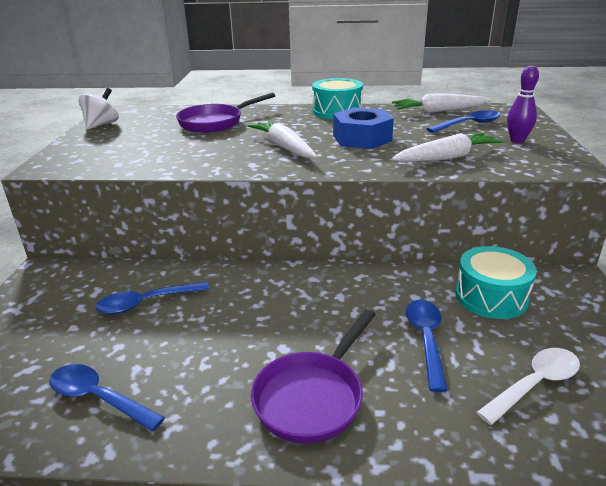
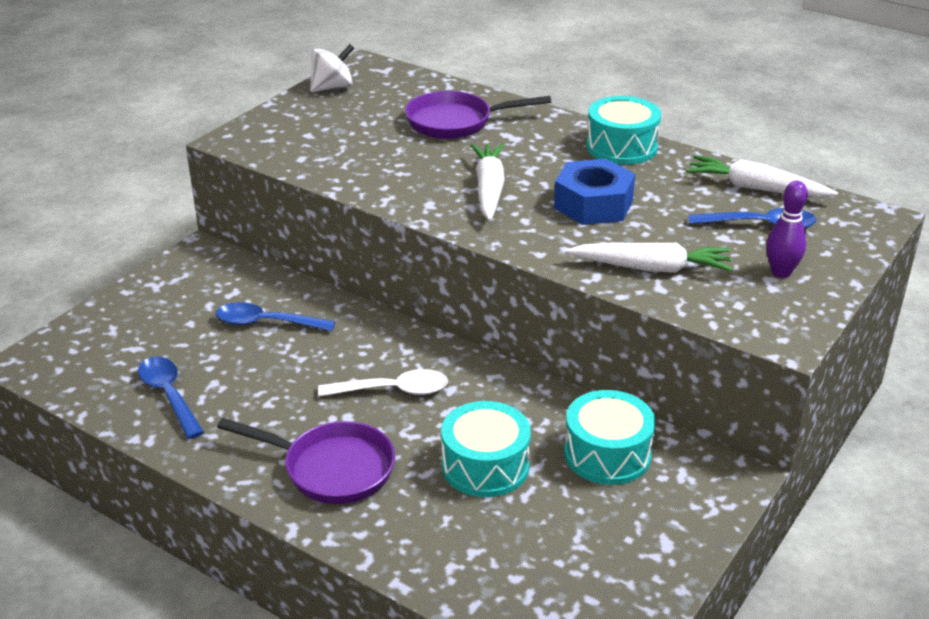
camera: 30 degrees right, 5 degrees up
purple pan [251,309,376,444] -> purple pan turned 135 degrees counterclockwise [217,418,395,504]
blue spoon [406,300,448,392] -> turquoise drum [441,401,531,497]
white spoon [476,348,580,425] -> white spoon moved to [318,369,448,397]

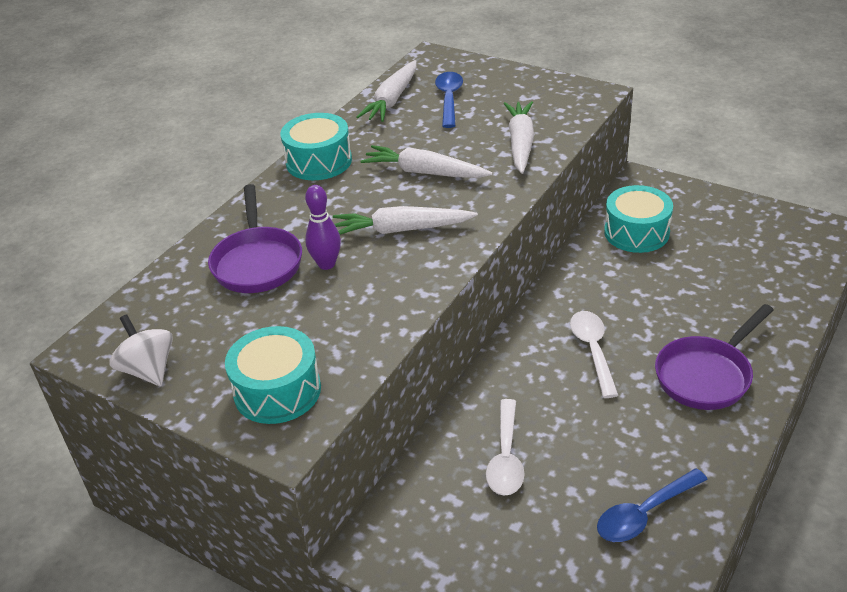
camera: 90 degrees left, 5 degrees up
blue spoon [216,302,335,331] -> white spoon [486,399,525,496]
purple pan [217,418,395,504] -> purple pan turned 150 degrees counterclockwise [655,304,773,410]
turquoise drum [441,401,531,497] -> turquoise drum moved to [225,326,321,424]
blue nut [554,159,635,225] -> white carrot [360,145,493,178]
purple bowling pin [766,181,808,278] -> purple bowling pin moved to [305,185,341,270]

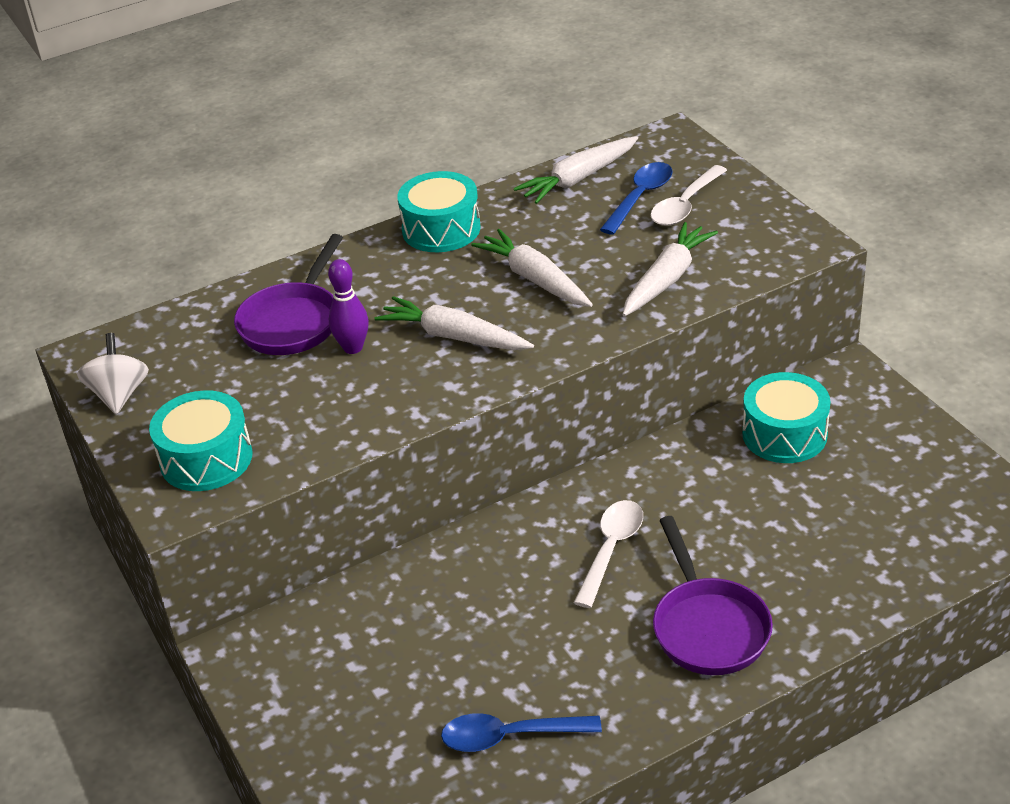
camera: 30 degrees right, 0 degrees up
white spoon [486,399,525,496] -> white spoon moved to [651,165,727,226]
purple pan [655,304,773,410] -> purple pan turned 90 degrees counterclockwise [653,516,773,675]

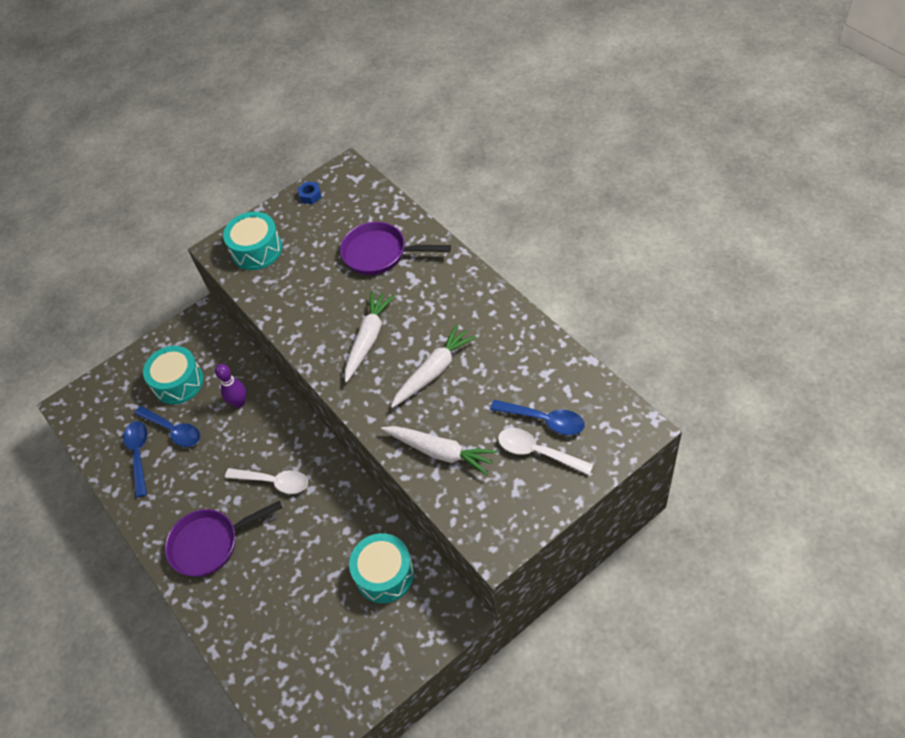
camera: 85 degrees right, 15 degrees up
white spinning top [77,333,149,414] -> blue nut [297,181,322,204]
purple bowling pin [328,259,369,354] -> purple bowling pin moved to [215,364,246,408]
turquoise drum [398,171,481,252] -> turquoise drum moved to [143,346,204,405]
white carrot [514,136,638,204] -> none
none -> blue spoon [134,406,200,447]

